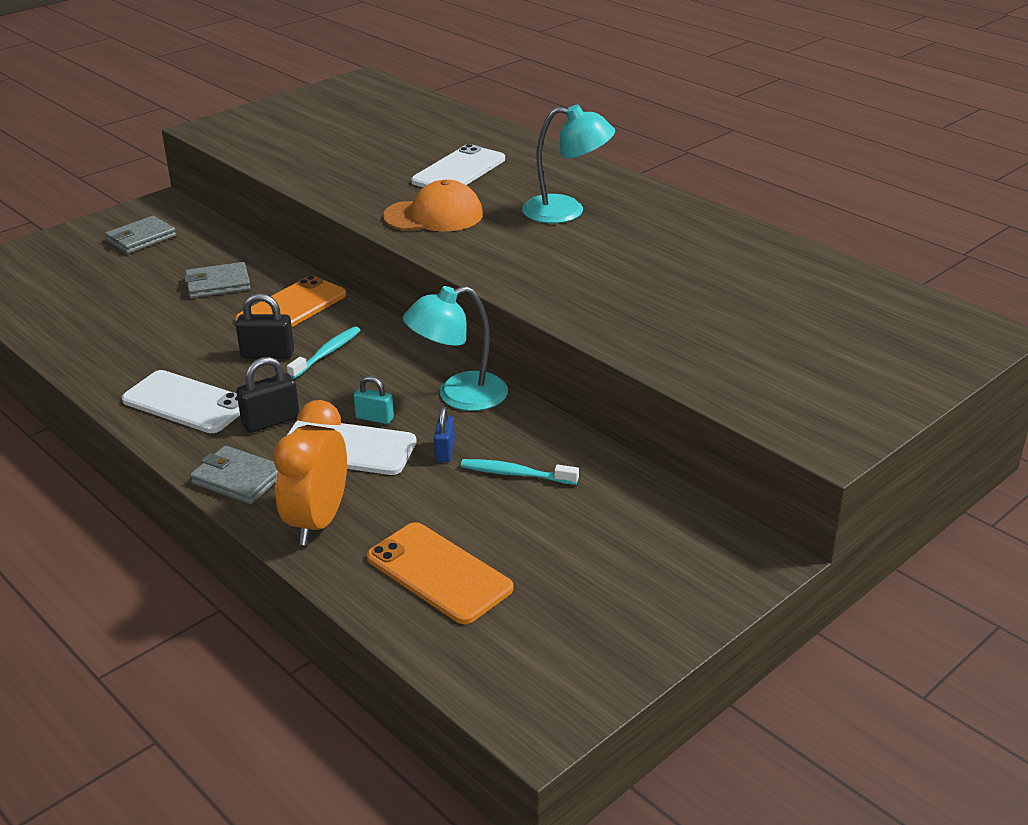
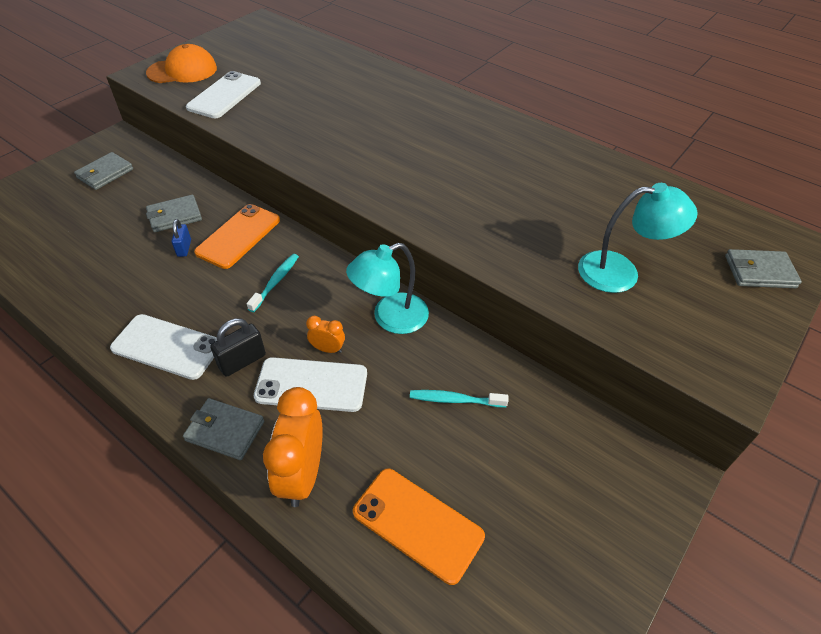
camera: 10 degrees left, 15 degrees up
black padlock [236,293,294,359] -> none
turquoise padlock [354,376,394,424] -> orange clock [306,316,345,353]
orange cap [383,180,483,231] -> orange cap moved to [146,44,217,83]
white phone [411,144,505,187] -> white phone moved to [186,71,261,118]
blue padlock [434,407,455,462] -> blue padlock moved to [171,219,191,257]
turquoise lamp [522,104,615,223] -> turquoise lamp moved to [578,183,698,293]
none -> grey wallet [725,249,802,288]

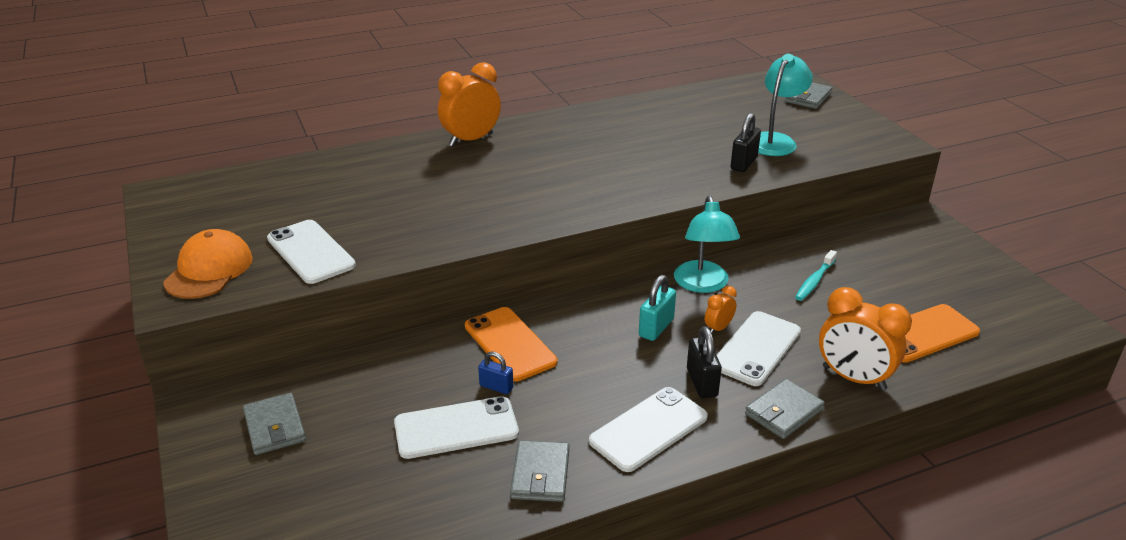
camera: 60 degrees left, 15 degrees down
grey wallet [146,195,202,233] -> grey wallet moved to [510,440,569,502]
turquoise toothbrush [247,254,299,312] -> none
none -> white phone [394,396,519,459]
none -> orange clock [438,62,501,147]
none -> turquoise padlock [639,275,676,341]
none -> black padlock [731,113,761,172]

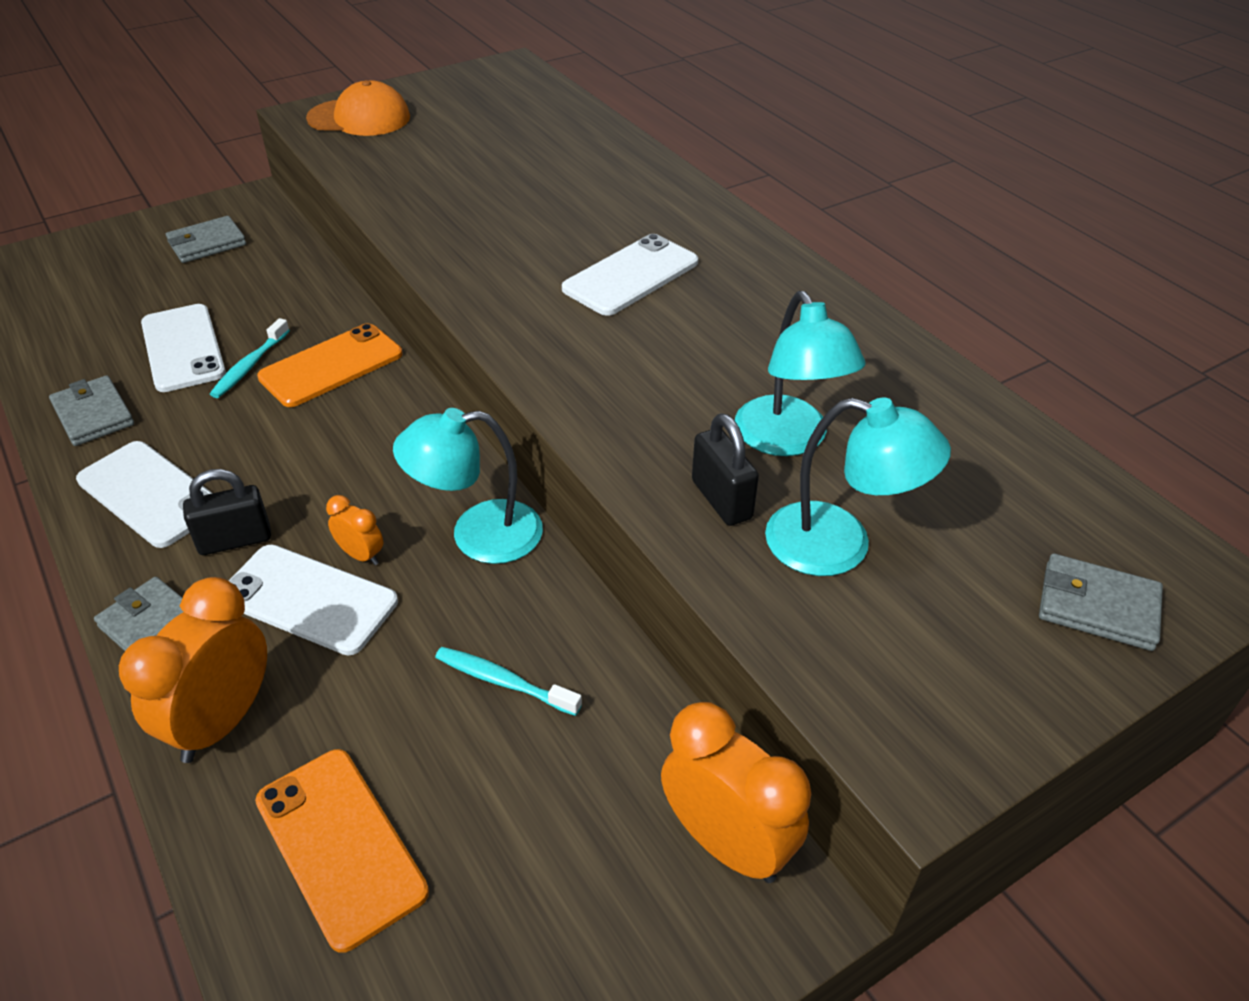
camera: 80 degrees right, 10 degrees up
white phone [267,220,356,284] -> white phone moved to [562,234,698,316]
orange clock [438,62,501,147] -> orange clock moved to [661,702,811,883]
blue padlock [478,351,513,394] -> turquoise toothbrush [210,318,290,398]
grey wallet [510,440,569,502] -> grey wallet turned 60 degrees clockwise [49,375,134,446]
turquoise padlock [639,275,676,341] -> none
black padlock [731,113,761,172] -> black padlock turned 45 degrees clockwise [692,413,759,526]
none -> turquoise lamp [735,291,866,456]

